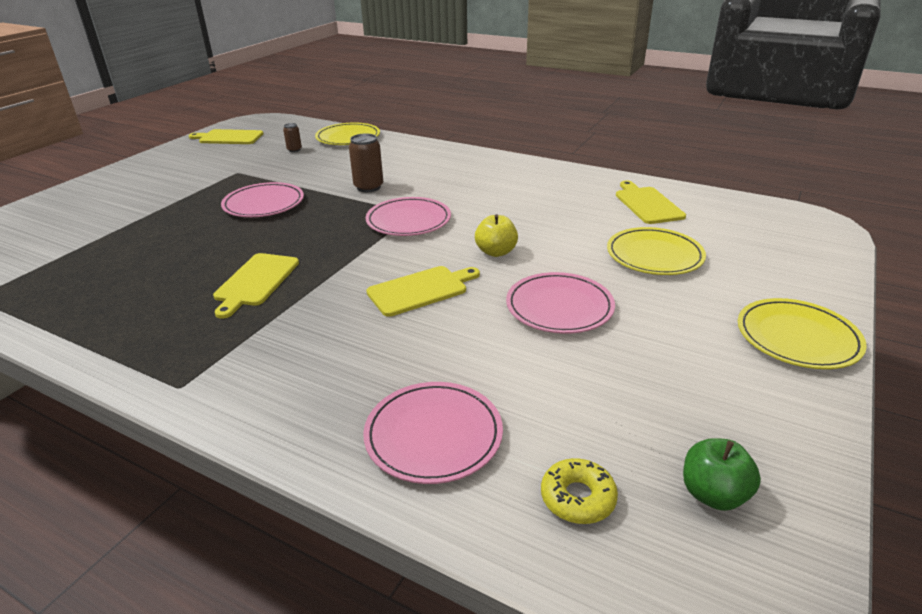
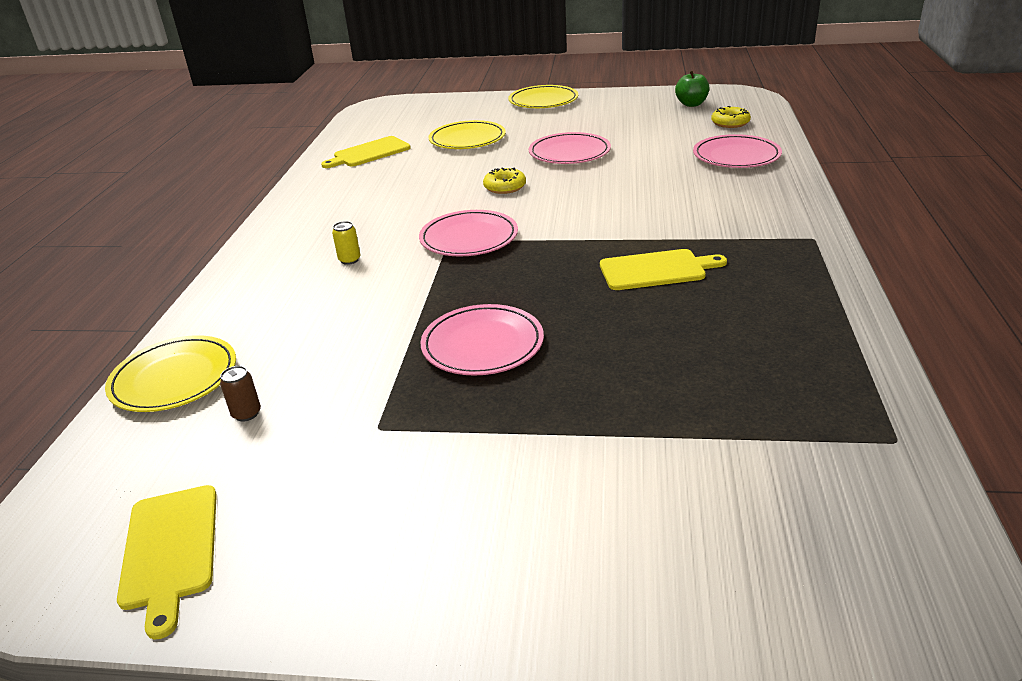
camera: 110 degrees left, 0 degrees up
brown can [349,134,383,192] -> none
yellow cutting board [366,266,480,317] -> none
yellow apple [475,214,518,257] -> yellow donut [483,167,526,194]
none -> yellow can [332,221,360,265]

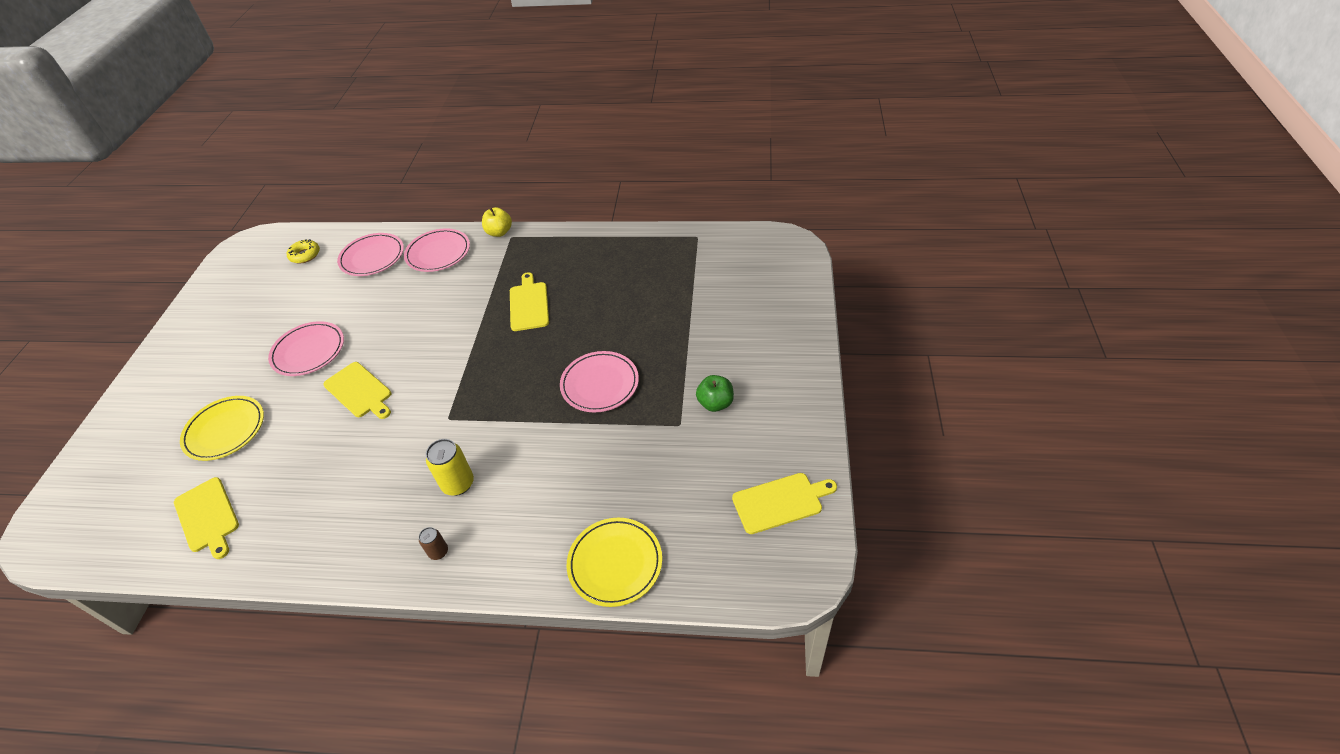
camera: 90 degrees left, 15 degrees up
brown can [220,366,261,421] -> brown can moved to [419,527,448,560]
yellow can [332,221,360,265] -> yellow can [426,439,474,496], size x1.76
pink plate [419,210,518,256] -> pink plate moved to [404,228,470,272]
yellow donut [483,167,526,194] -> yellow cutting board [323,362,391,419]
yellow plate [508,85,578,108] -> none
green apple [675,71,709,107] -> green apple moved to [696,375,734,412]
none -> yellow apple [482,207,512,237]

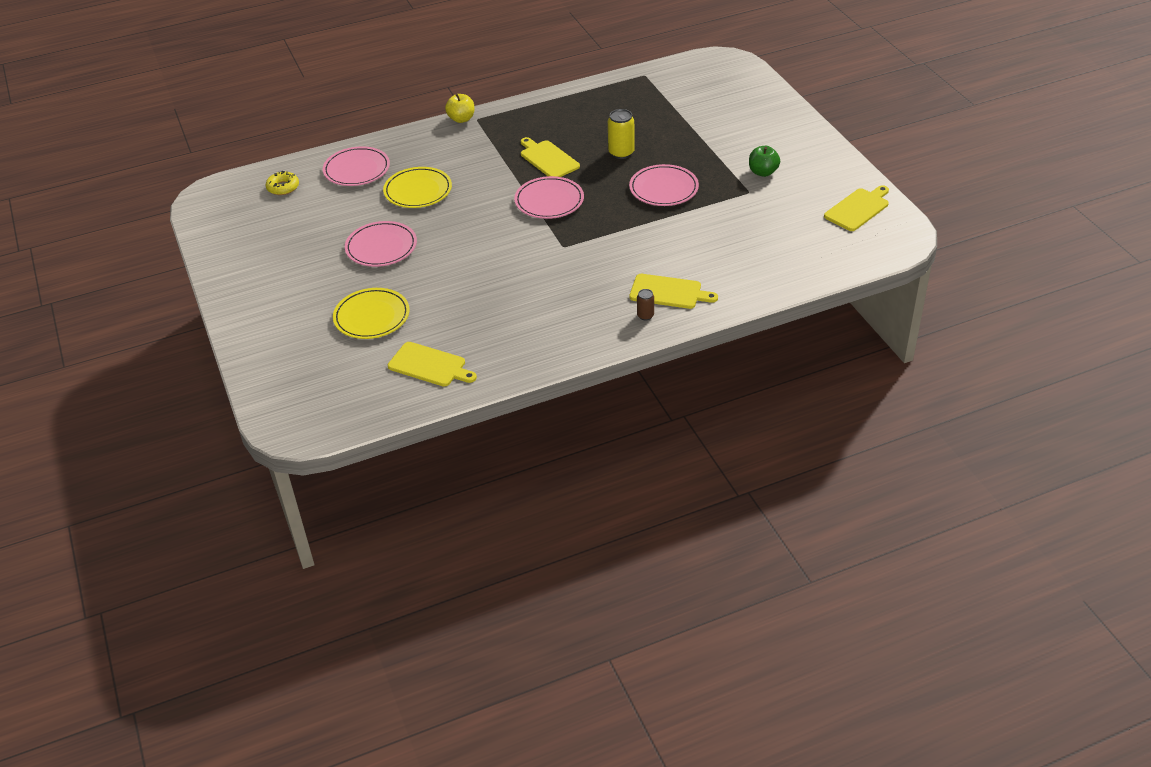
camera: 30 degrees left, 5 degrees down
yellow cutting board [323,362,391,419] -> yellow cutting board moved to [629,274,718,309]
pink plate [404,228,470,272] -> pink plate moved to [514,176,584,219]
yellow can [426,439,474,496] -> yellow can moved to [608,109,635,159]
yellow plate [567,518,662,607] -> yellow plate moved to [383,167,452,208]

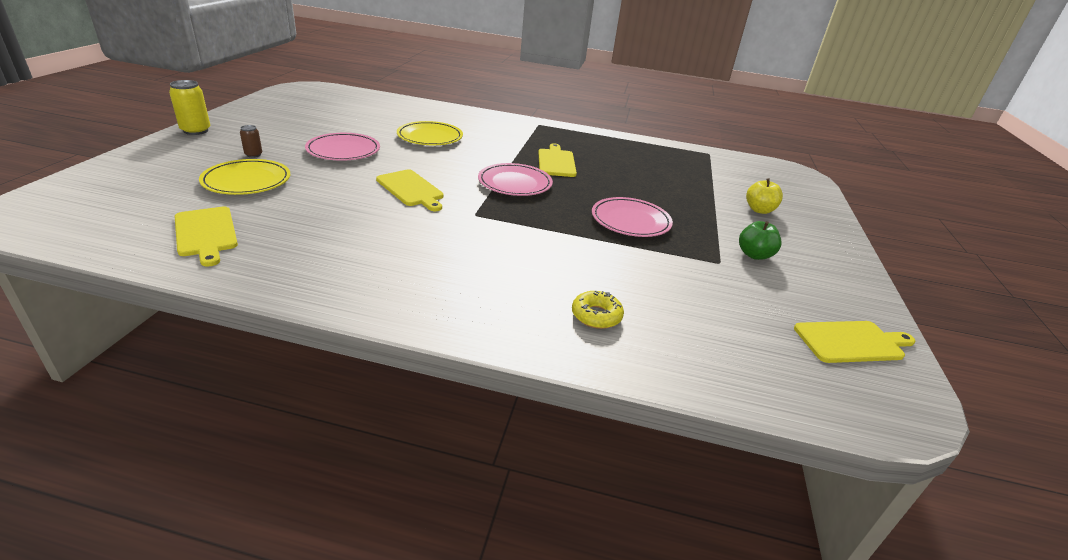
camera: 30 degrees right, 10 degrees down
yellow donut [266,171,299,195] -> yellow donut moved to [572,291,624,329]
pink plate [323,146,390,186] -> none
yellow apple [445,94,474,123] -> yellow apple moved to [746,178,783,214]
yellow can [608,109,635,159] -> yellow can moved to [169,80,210,135]
yellow cutting board [629,274,718,309] -> yellow cutting board moved to [376,170,444,211]
brown can [637,289,654,320] -> brown can moved to [240,125,262,158]

